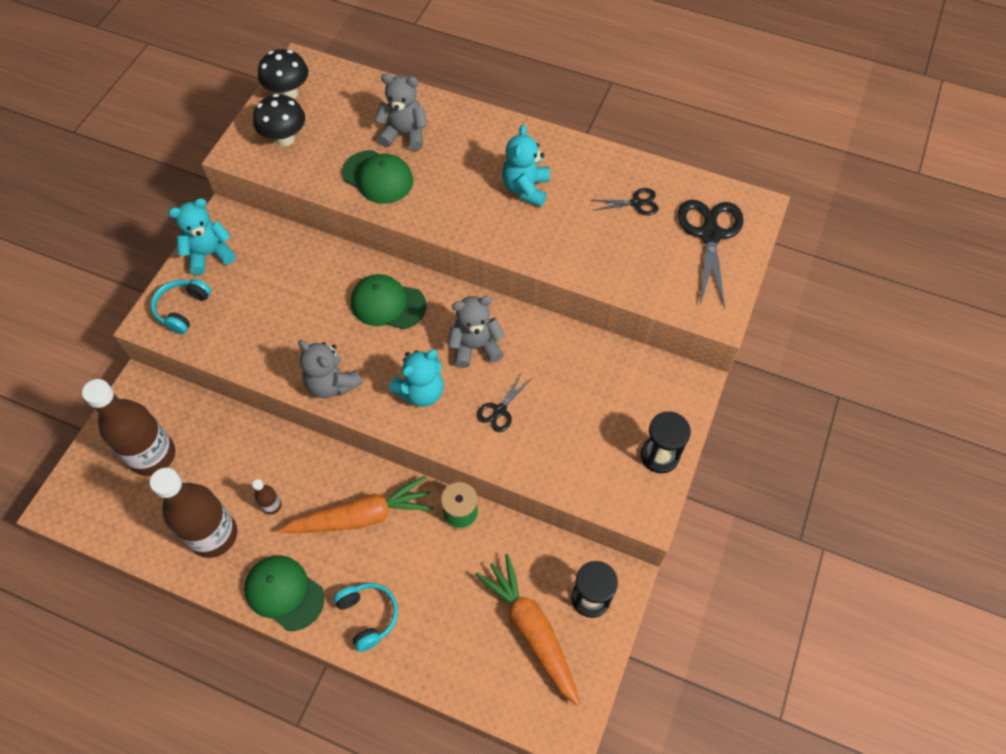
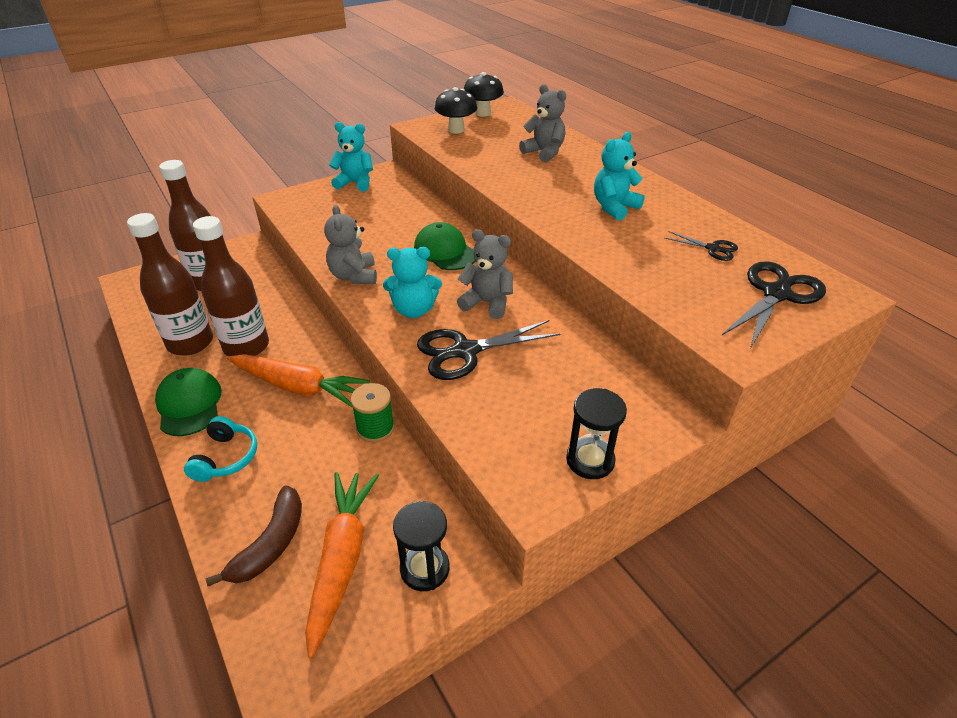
camera: 35 degrees right, 20 degrees down
turquoise headphones [151,279,211,334] -> none
brown bottle [252,479,281,515] -> brown bottle [193,216,269,356], size x2.45
green cap [342,150,413,204] -> none
black scissors [477,372,531,432] -> black scissors [417,320,560,380], size x1.91
none -> brown banana [205,485,302,587]

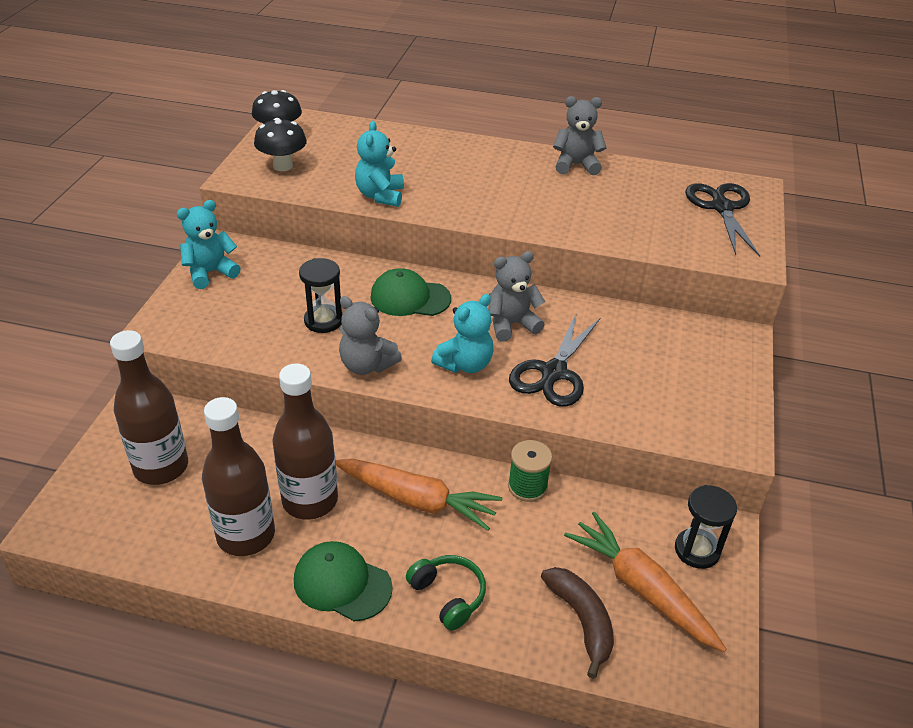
camera: 45 degrees left, 0 degrees up
turquoise headphones [184,416,257,482] -> green headphones [406,555,486,631]
orange carrot [227,354,370,408] -> orange carrot turned 45 degrees clockwise [335,459,502,531]
grey teddy bear [519,84,566,162] -> grey teddy bear moved to [553,96,606,175]
black hourglass [566,388,627,479] -> black hourglass moved to [299,258,342,333]
turquoise teddy bear [594,132,645,220] -> turquoise teddy bear moved to [355,121,404,207]
black scissors [665,231,738,261] -> none

